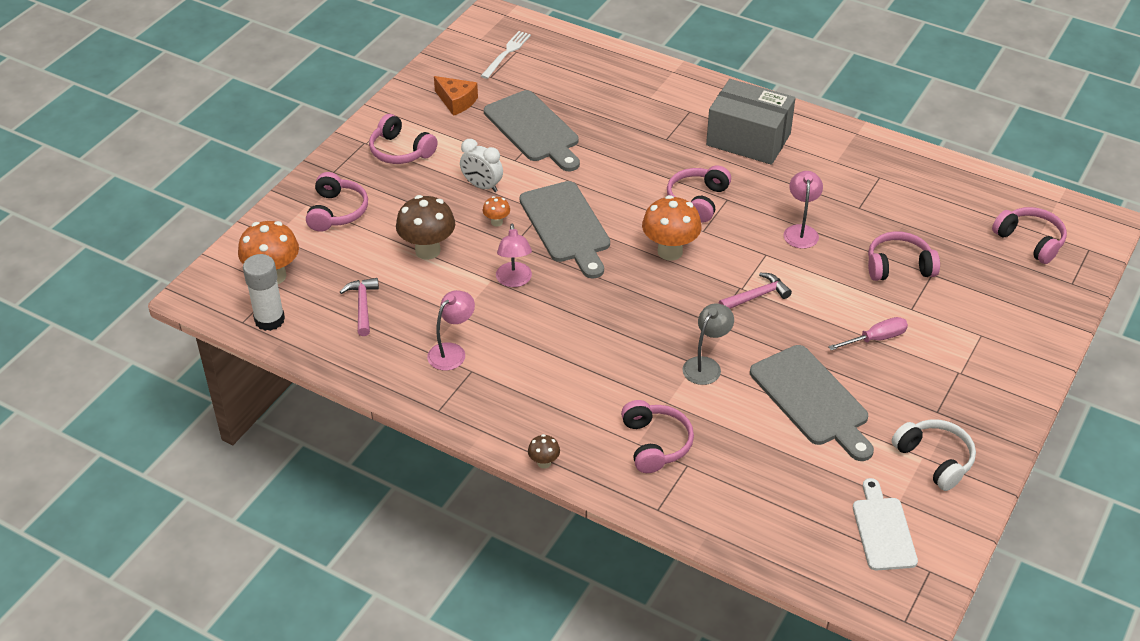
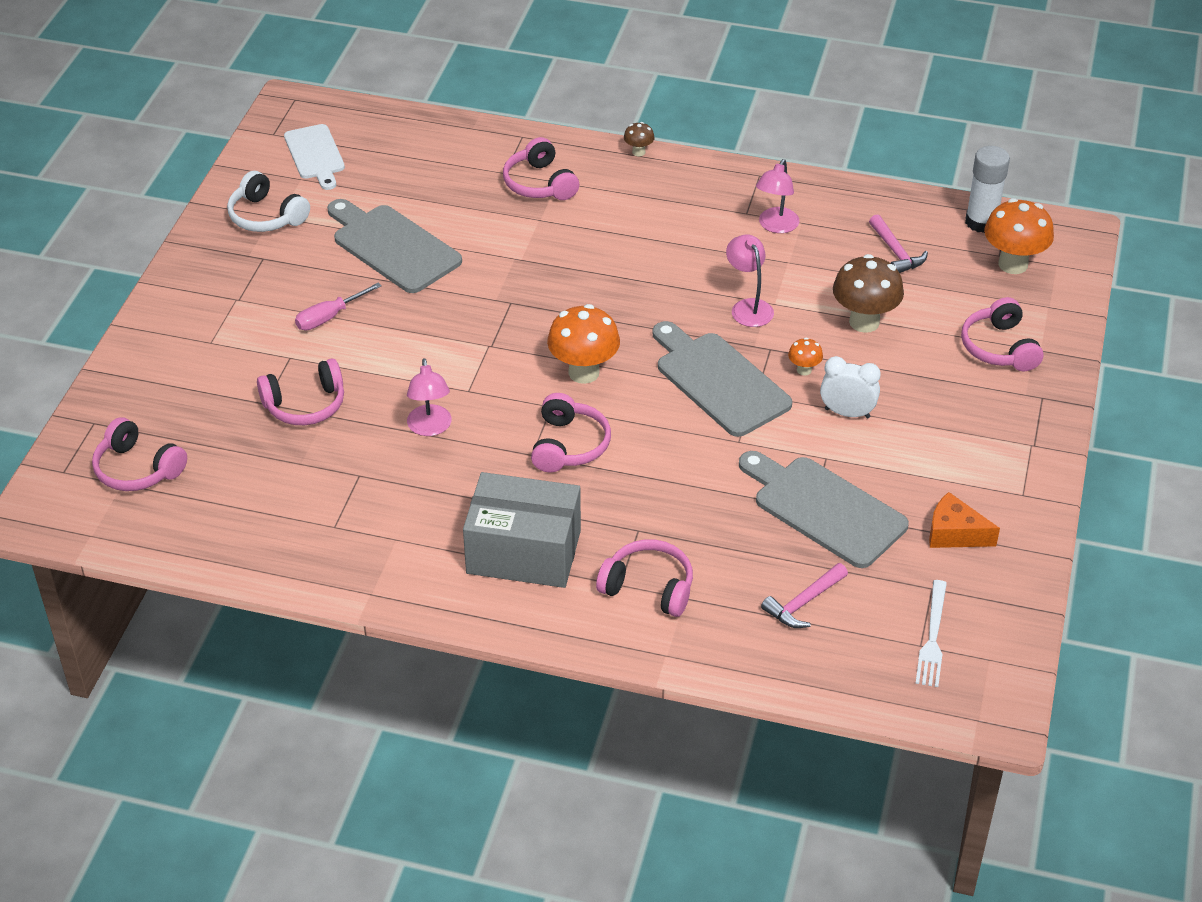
camera: 165 degrees right, 0 degrees up
pink headphones [369,114,437,164] -> pink headphones moved to [596,539,693,617]
grey lamp [682,303,734,385] -> none
pink hammer [719,273,792,309] -> pink hammer moved to [761,563,848,628]

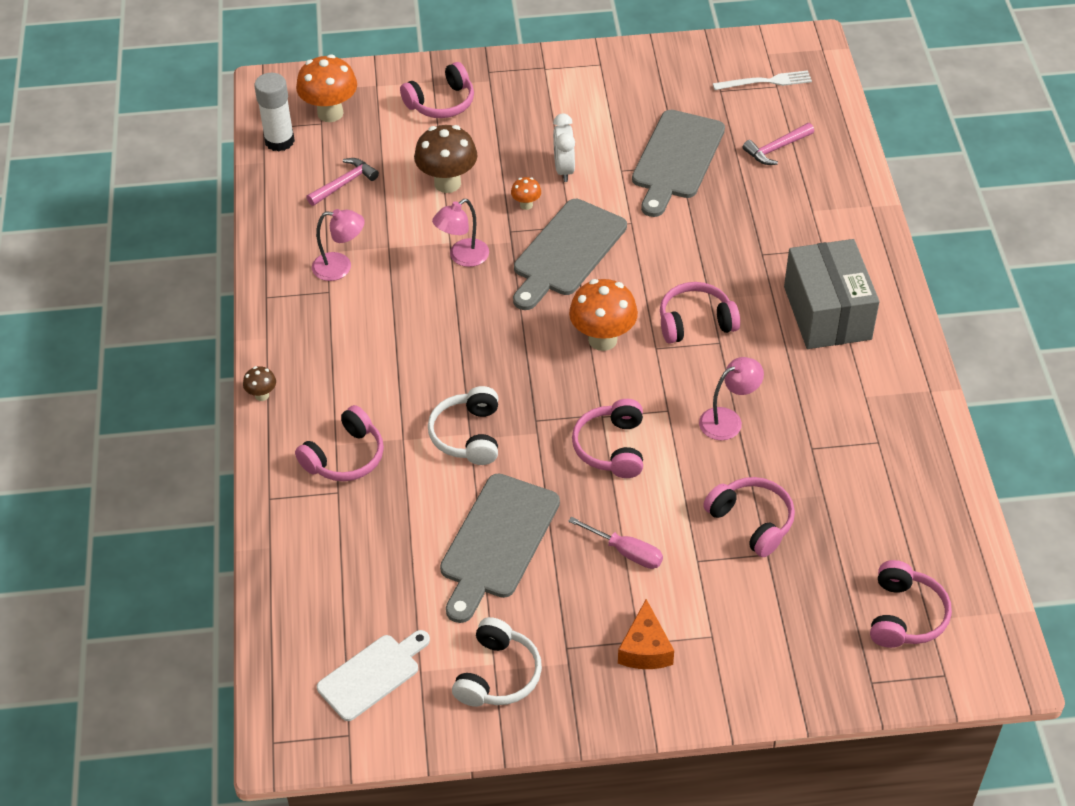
camera: 110 degrees left, 5 degrees up
pink headphones [596,539,693,617] -> pink headphones moved to [572,399,643,478]
pink hammer [761,563,848,628] -> pink hammer turned 120 degrees clockwise [743,123,814,165]
orange cheese [929,492,1000,548] -> orange cheese moved to [618,599,674,669]
none -> white headphones [428,386,498,465]

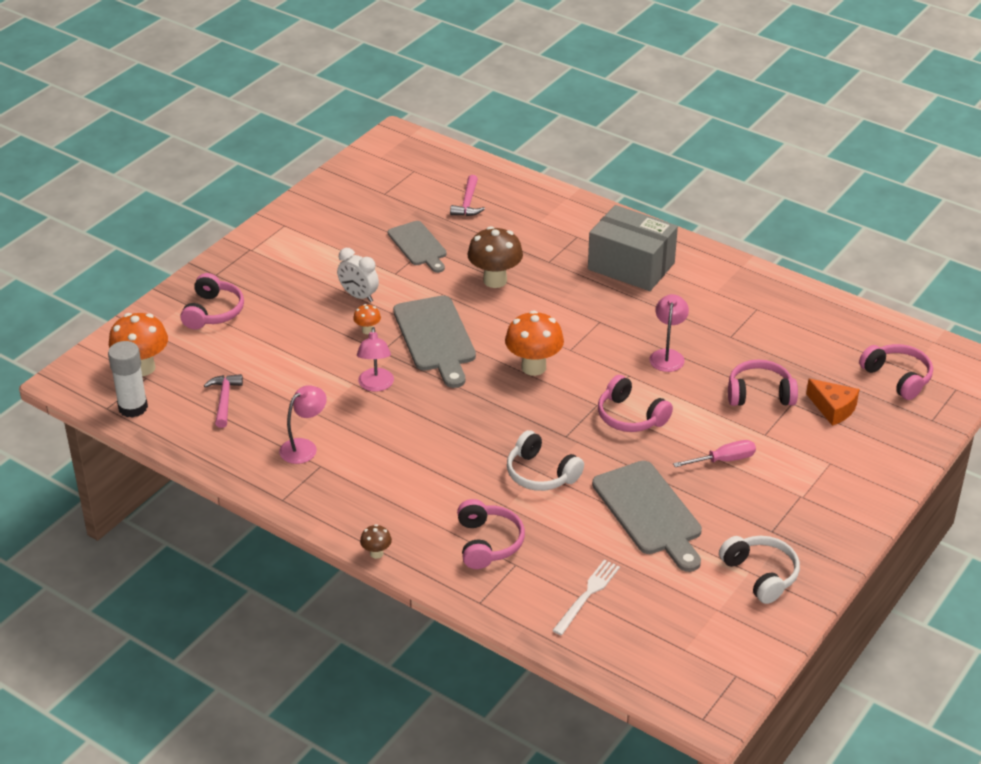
camera: 50 degrees left, 10 degrees down
white cutting board [317,630,430,721] -> none
brown mushroom [414,125,478,193] -> brown mushroom moved to [467,226,523,288]
orange cheese [618,599,674,669] -> orange cheese moved to [806,379,860,426]
grey cutting board [632,110,725,217] -> grey cutting board [388,221,447,273], size x0.66
pink headphones [660,282,740,344] -> none
white fork [713,70,812,90] -> white fork moved to [552,560,620,635]

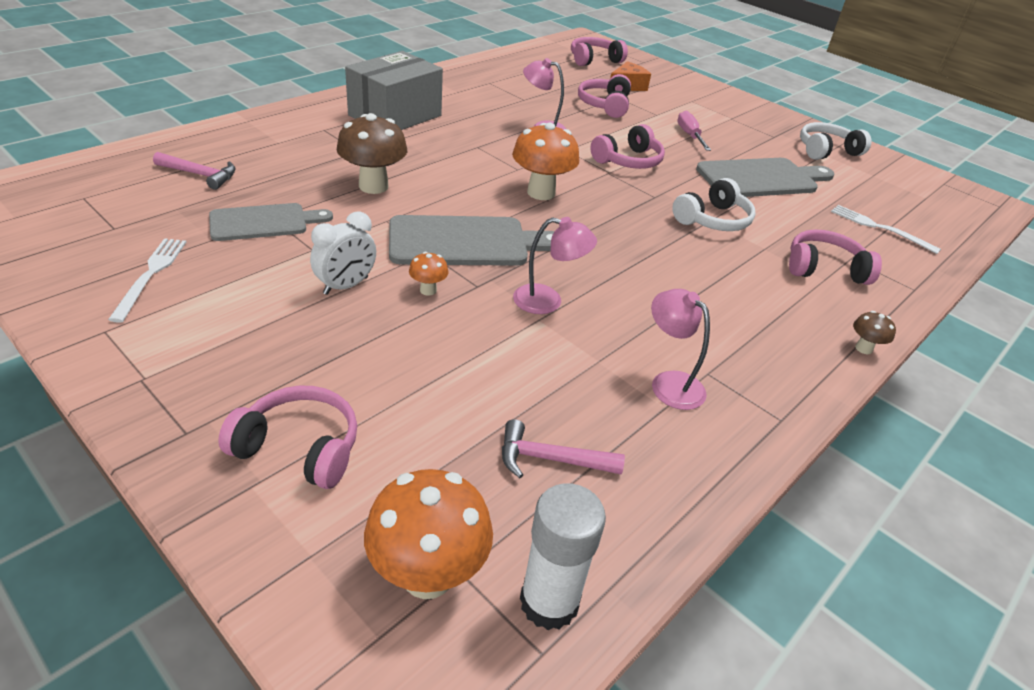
camera: 85 degrees left, 0 degrees up
none -> white fork [108,238,186,323]

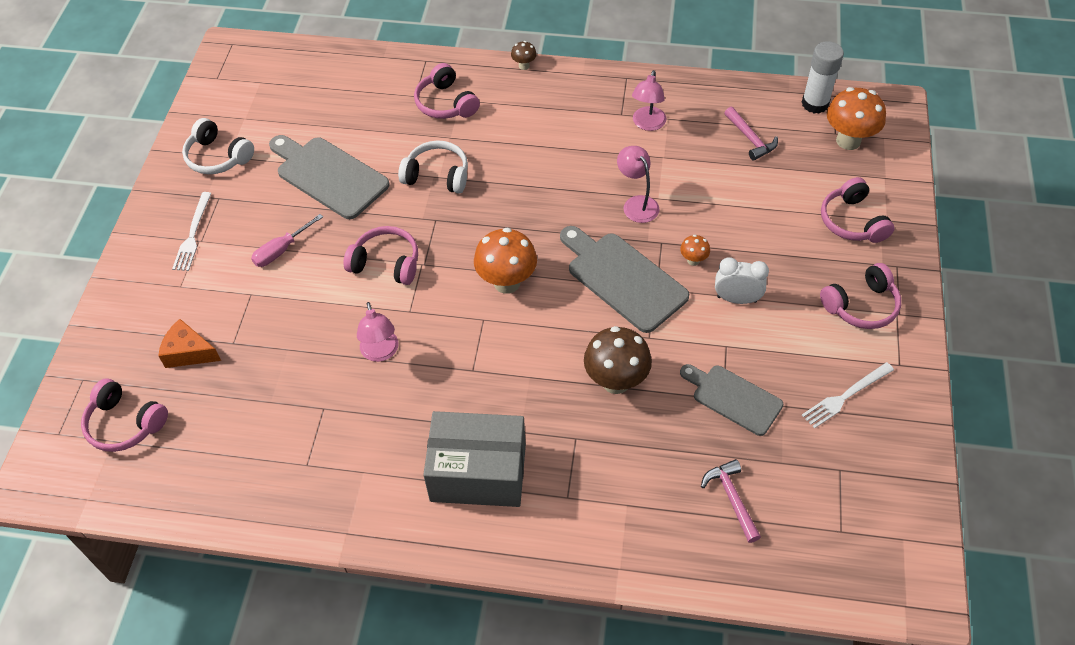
camera: 120 degrees left, 15 degrees up
pink headphones [578,74,631,118] -> pink headphones moved to [820,263,901,329]
white fork [831,205,941,254] -> white fork moved to [172,192,212,271]

